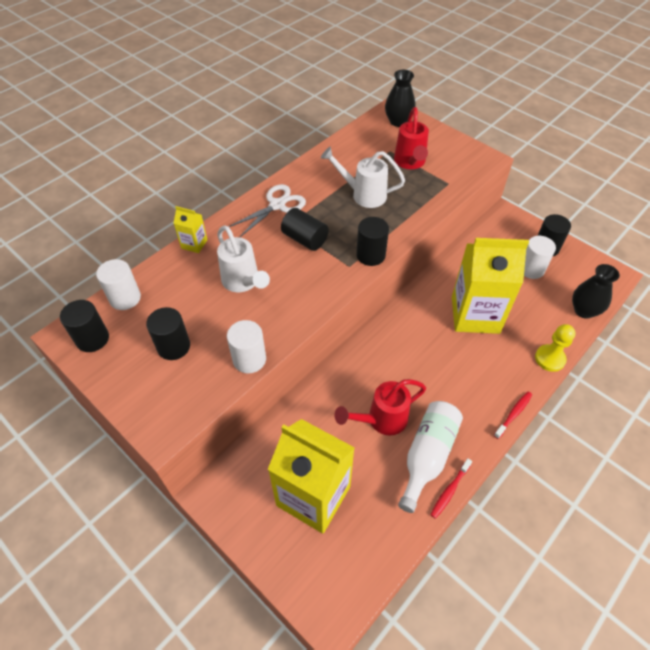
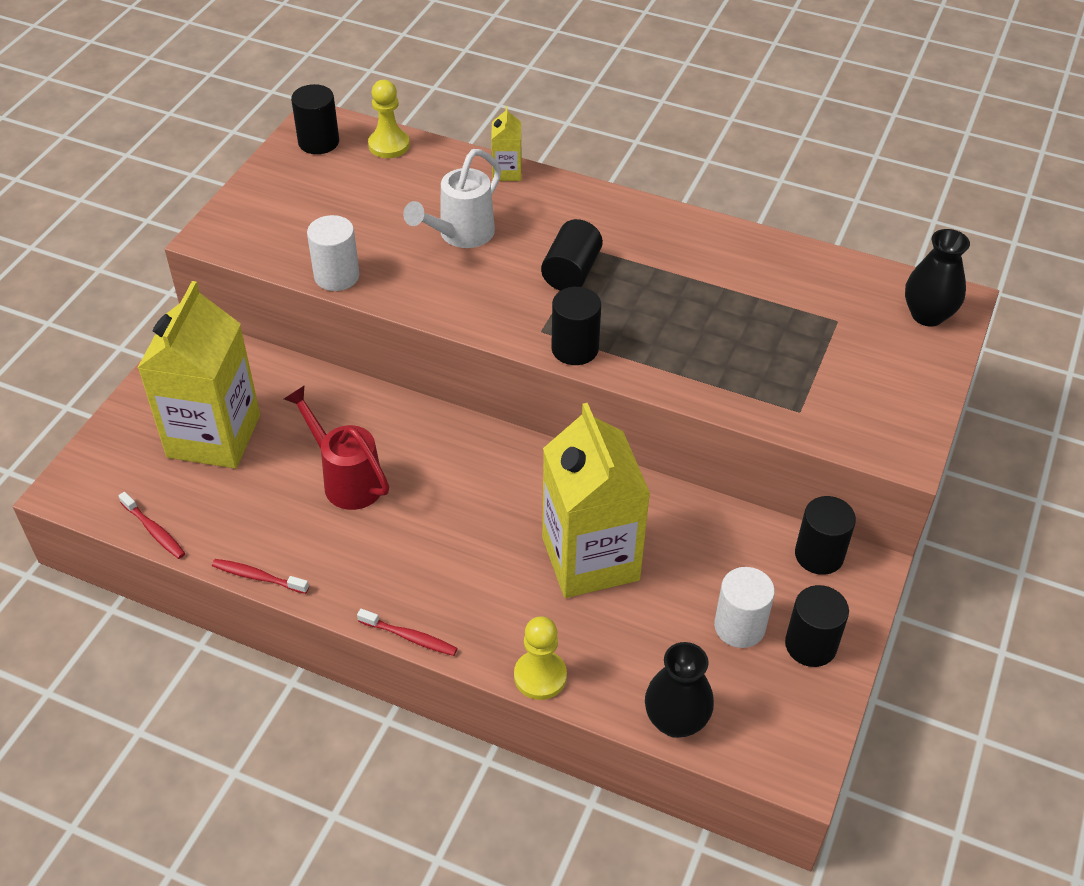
camera: 70 degrees right, 5 degrees down
white cylinder [96,259,141,310] -> yellow pawn [368,80,410,158]
black cylinder [146,307,190,360] -> black cylinder moved to [795,496,856,575]
white scissors [229,184,306,237] -> none
white watering can [321,147,405,208] -> none
red watering can [394,107,429,169] -> none
white bottle [398,401,463,513] -> none
none -> red toothbrush [118,492,185,559]

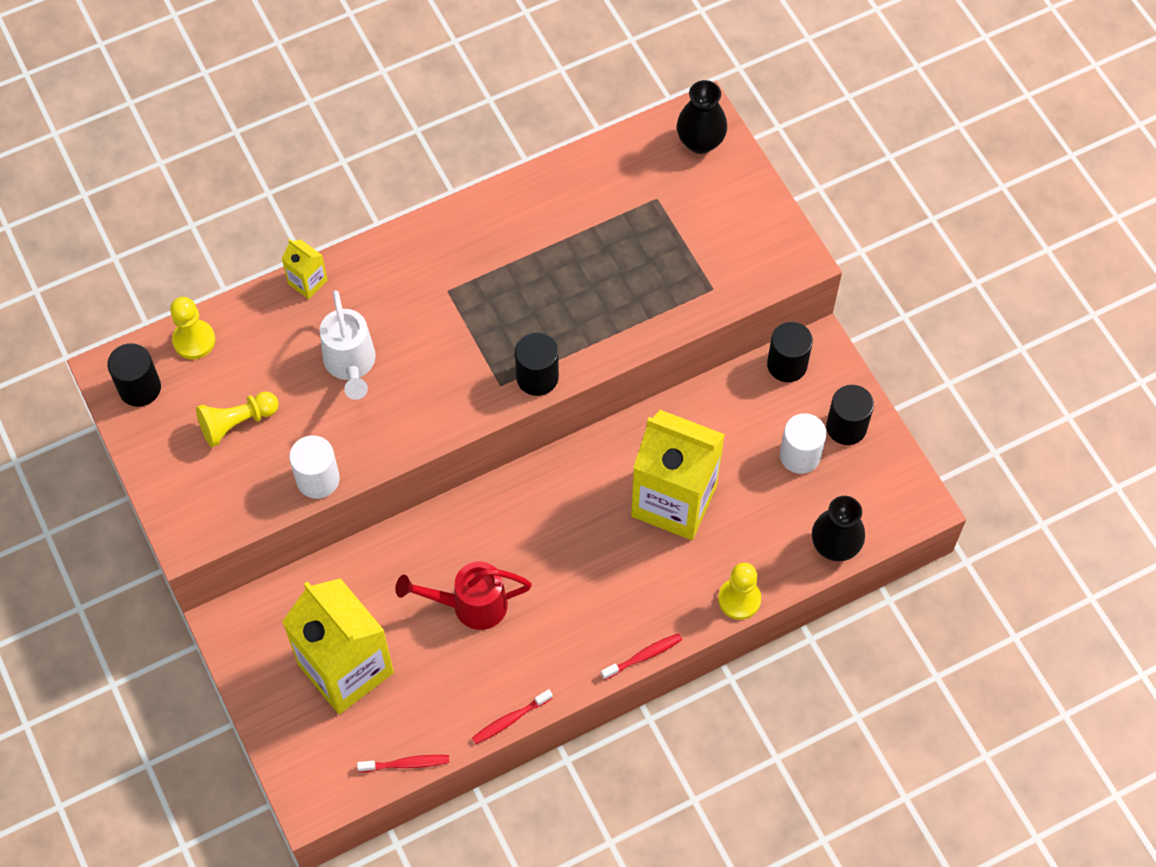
camera: 50 degrees left, 15 degrees up
black cylinder [541,219,603,291] -> none
none -> yellow pawn [196,392,279,447]

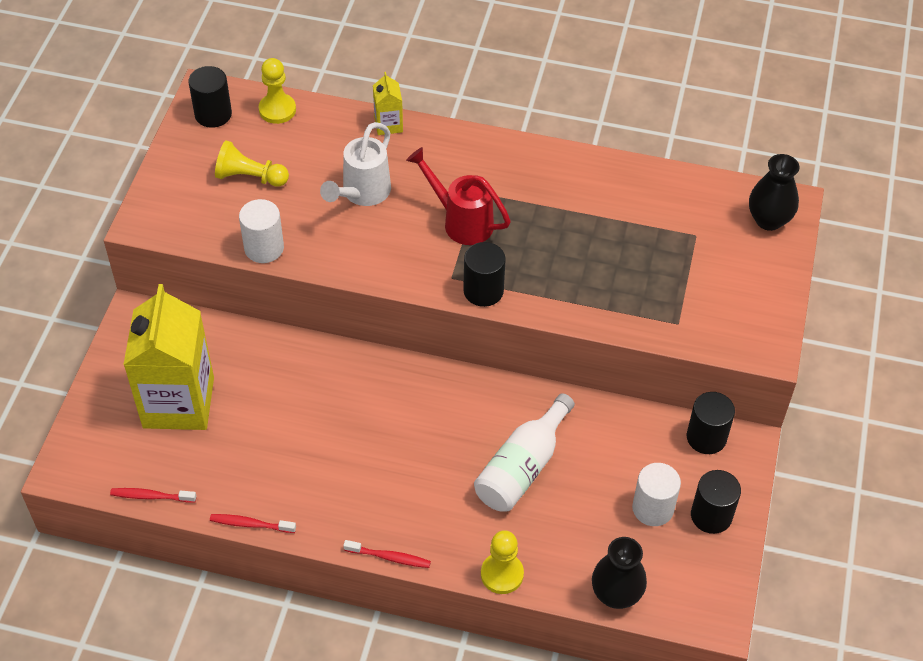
camera: 40 degrees right, 10 degrees down
red toothbrush [357,755,449,772] -> red toothbrush turned 150 degrees clockwise [110,488,196,502]
red watering can [395,561,532,630] -> red watering can moved to [406,147,511,245]
yellow carton [631,410,725,540] -> white bottle [474,393,575,512]

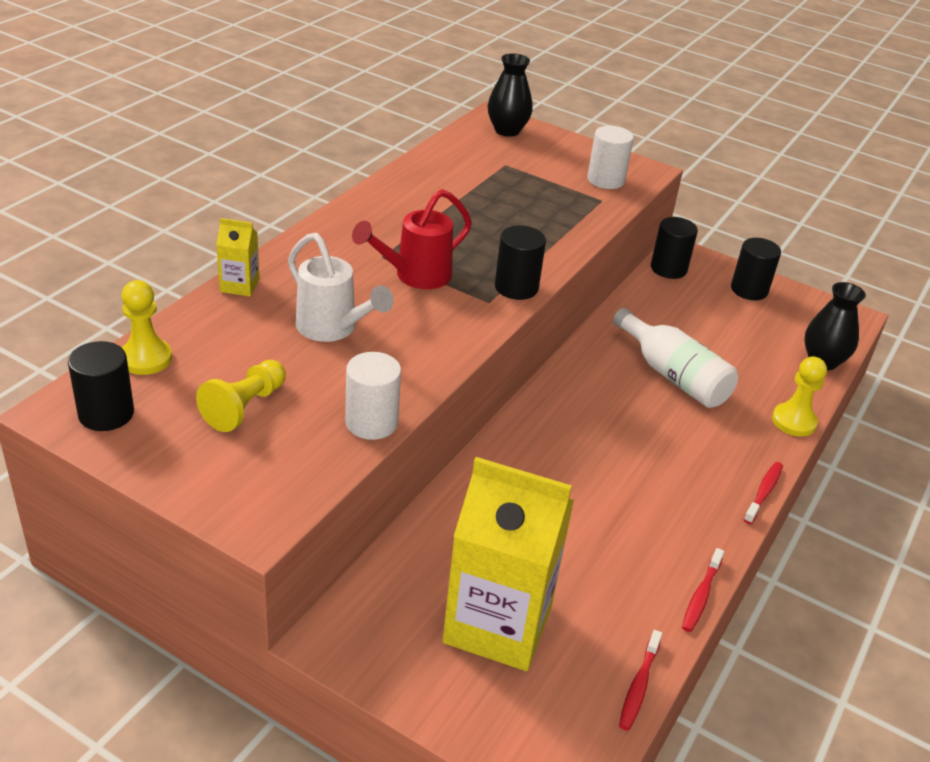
camera: 75 degrees left, 15 degrees down
white cylinder [632,463,681,526] -> white cylinder moved to [587,126,634,189]

